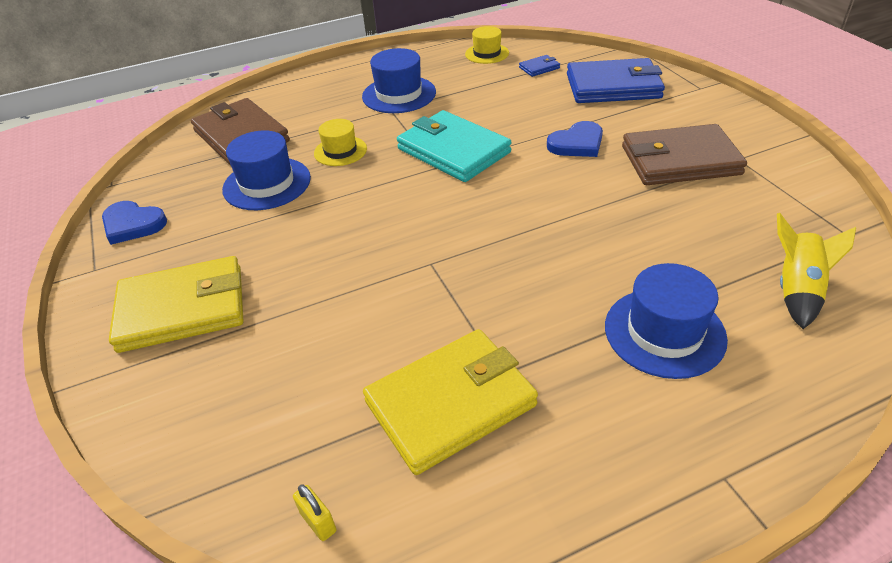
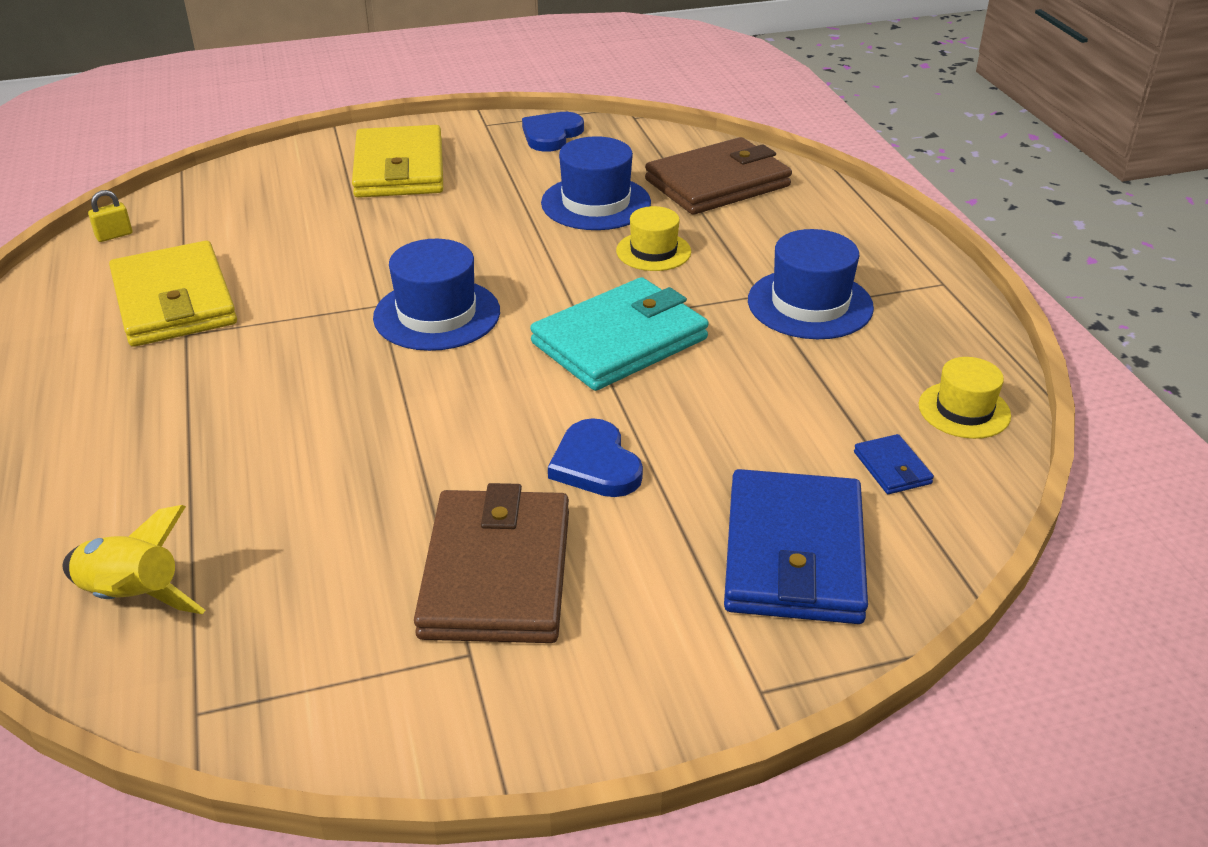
camera: 95 degrees right, 5 degrees down
blue hat [605,263,728,379] -> blue hat moved to [373,239,500,351]

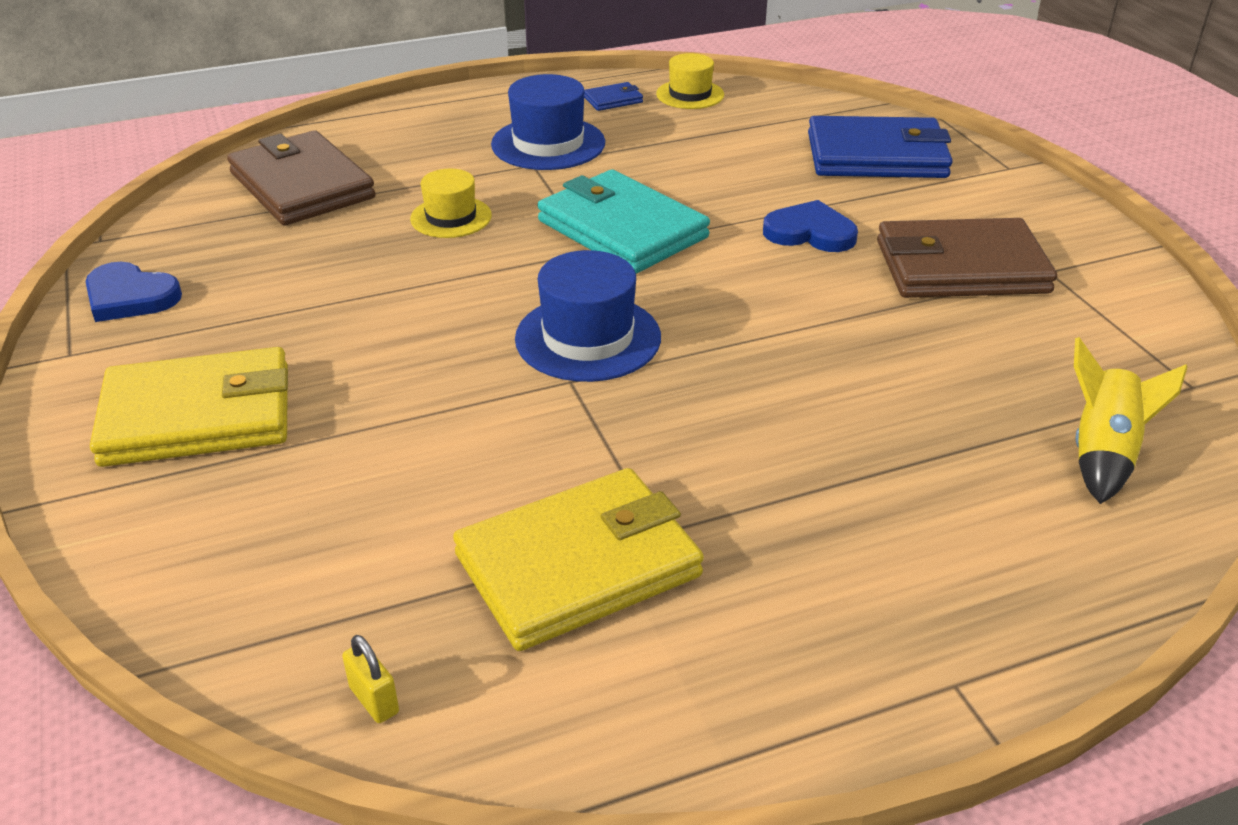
camera: 95 degrees left, 0 degrees up
blue hat [541,136,651,230] -> none
blue heart [548,418,643,497] -> blue heart turned 135 degrees counterclockwise [763,200,858,252]
blue wallet [854,434,934,494] -> blue wallet moved to [584,82,643,111]

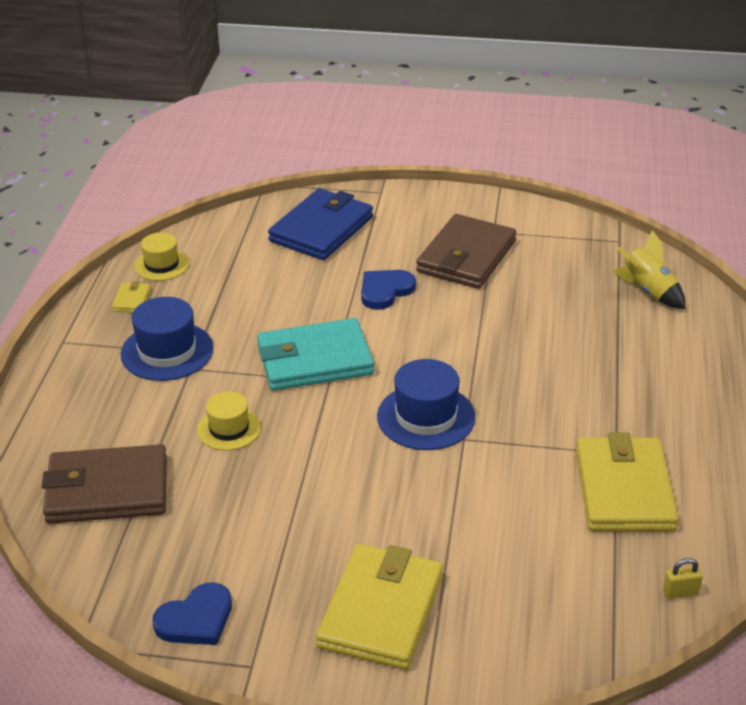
camera: 60 degrees left, 0 degrees up
blue wallet [584,82,643,111] -> yellow wallet [112,281,151,312]

